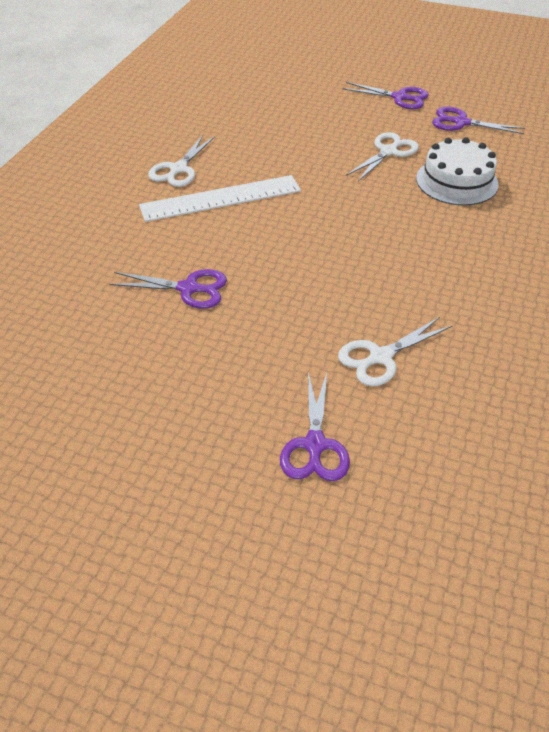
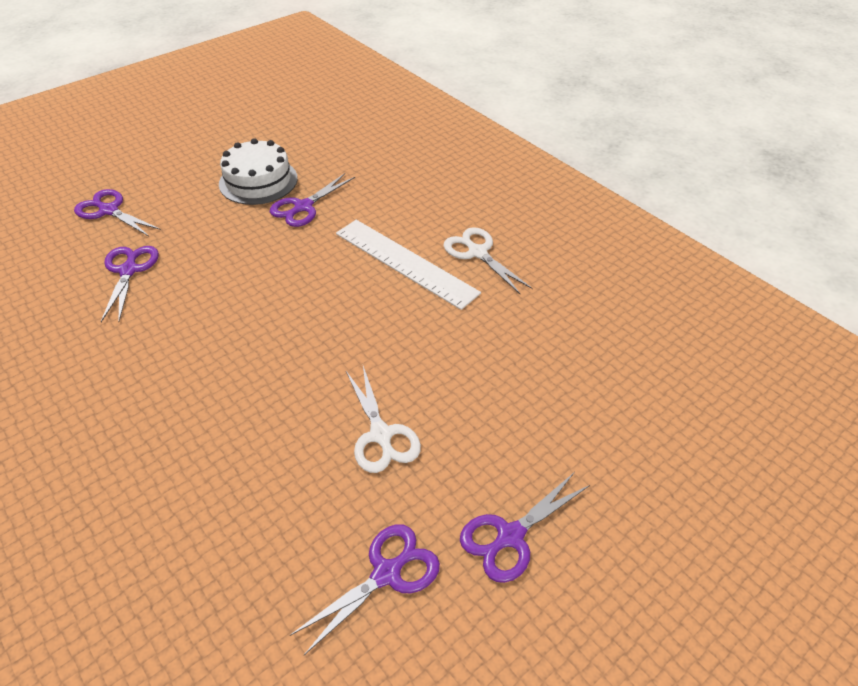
camera: 120 degrees right, 0 degrees up
white ruler [139,175,301,222] -> white ruler turned 60 degrees counterclockwise [336,220,481,310]
white scissors [338,317,452,386] -> purple scissors [101,246,159,322]
white cake [416,137,499,206] -> white cake moved to [219,138,298,205]

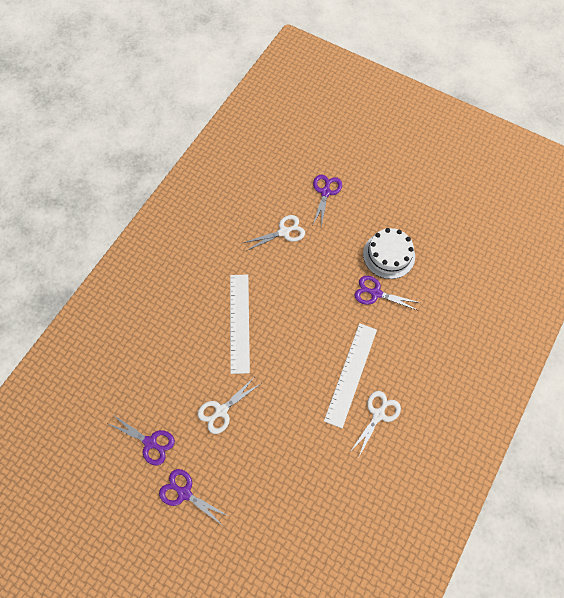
camera: 70 degrees right, 20 degrees up
purple scissors [101,246,159,322] -> white scissors [243,215,305,251]
none -> white ruler [230,274,250,374]

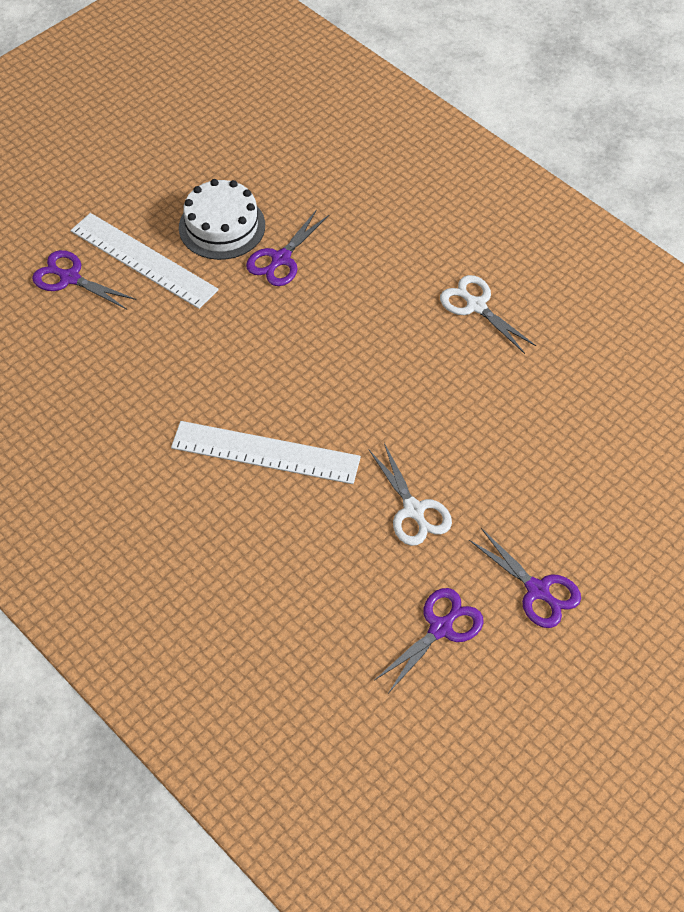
camera: 75 degrees left, 10 degrees down
purple scissors [159,469,228,526] -> purple scissors turned 90 degrees counterclockwise [469,528,581,628]
white scissors [243,215,305,251] -> none
white ruler [324,323,377,428] -> white ruler moved to [71,213,219,309]

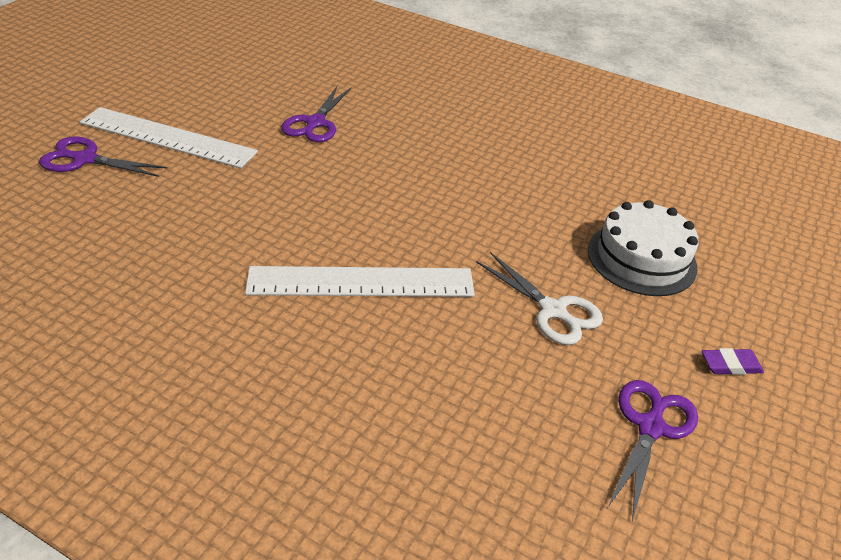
camera: 20 degrees left, 15 degrees down
white cake [179,179,265,260] -> white cake moved to [588,200,698,296]
white scissors [440,275,536,354] -> none
purple scissors [469,528,581,628] -> purple eraser [702,348,764,375]

